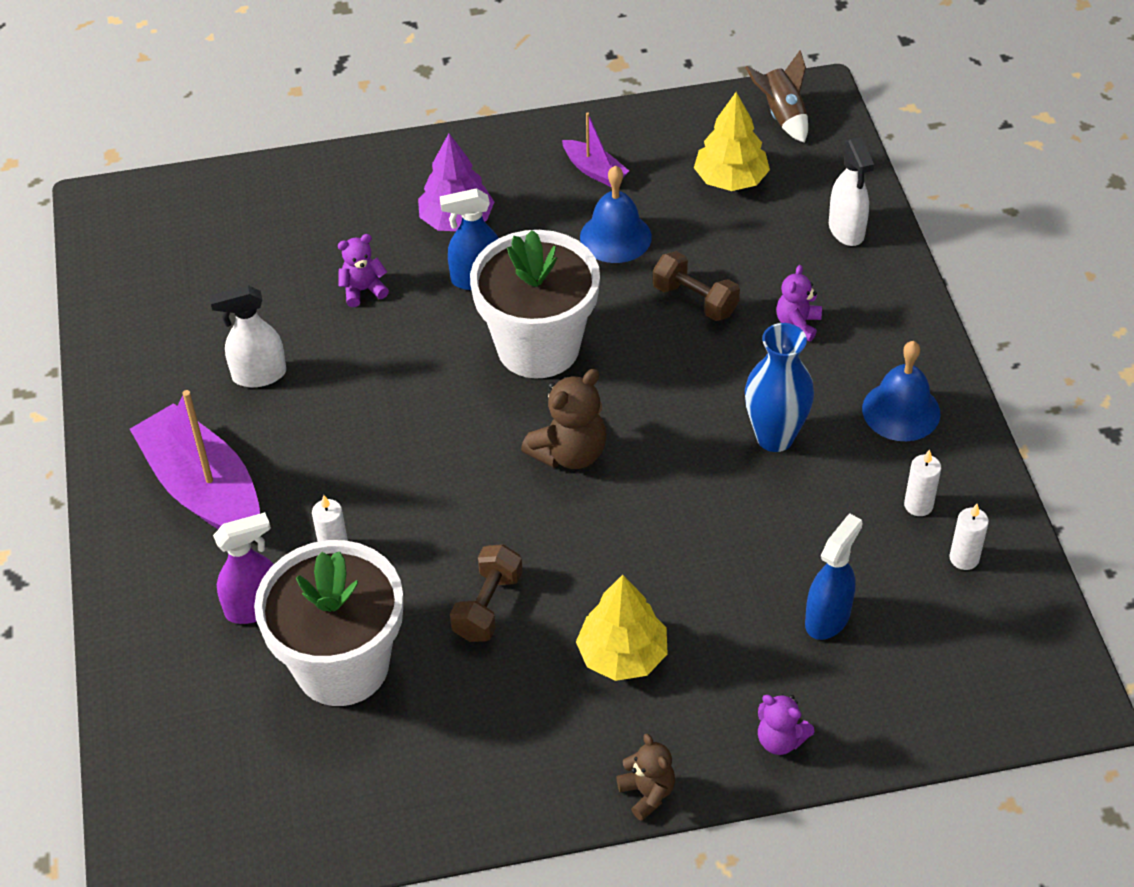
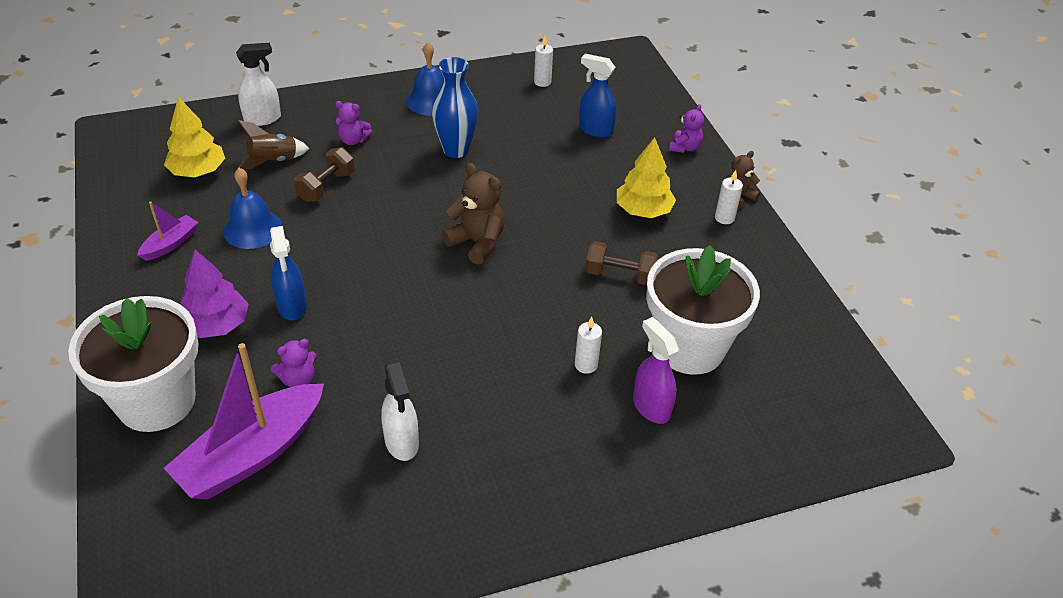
camera: 100 degrees left, 5 degrees down
purple boat [130,390,260,529] -> purple boat moved to [164,343,324,500]
purple teddy bear [338,234,389,307] -> purple teddy bear turned 90 degrees counterclockwise [271,339,317,387]
white flower pot [470,230,600,379] -> white flower pot moved to [68,296,199,432]
brown rocket [745,50,808,143] -> brown rocket moved to [237,120,309,170]
white candle [904,450,941,516] -> white candle moved to [715,170,743,224]

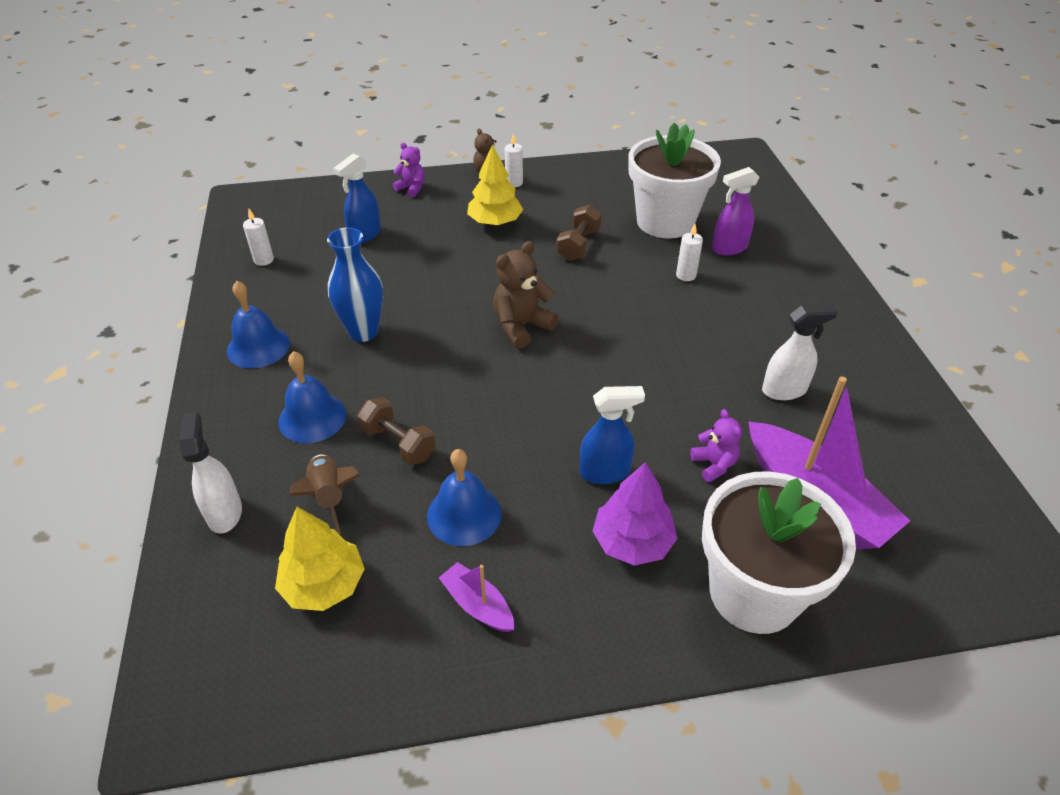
camera: 80 degrees left, 0 degrees up
purple teddy bear [335,101,372,145] -> blue bell [278,351,347,443]

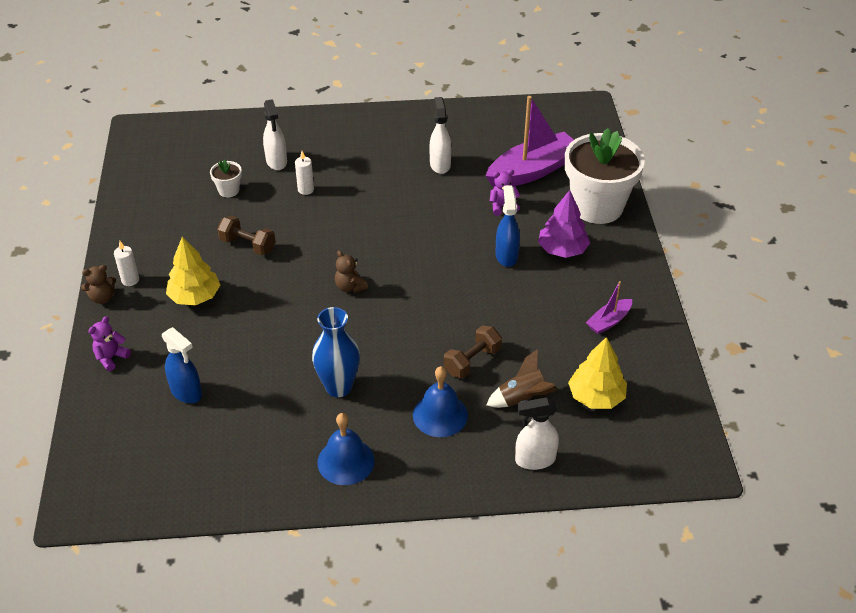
camera: 85 degrees left, 0 degrees up
white candle [243,209,274,266] -> none
blue bell [427,449,502,546] -> none
brown teddy bear [493,241,559,348] -> brown teddy bear [335,250,368,293], size x0.62
white flower pot [628,123,721,239] -> white flower pot [210,159,242,197], size x0.41
purple spray bottle [712,167,760,256] -> white spray bottle [263,99,287,170]

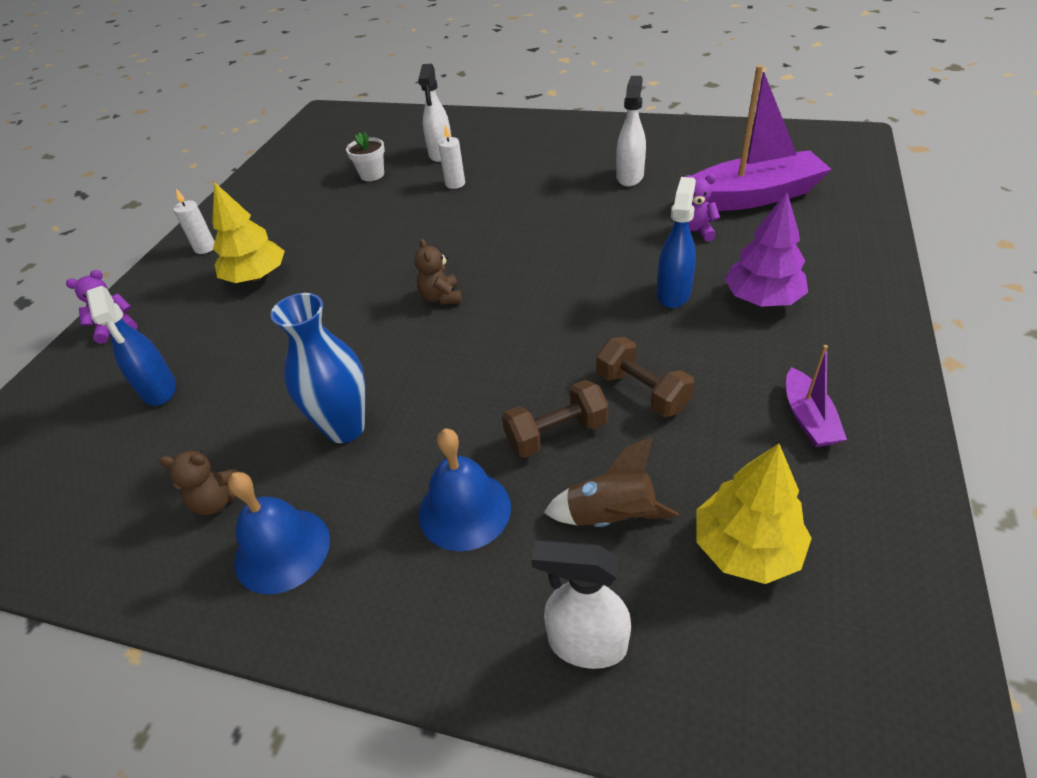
camera: 25 degrees right, 0 degrees up
brown teddy bear [81,265,116,304] -> brown teddy bear moved to [159,449,238,515]
brown dumbbell [217,216,276,255] -> brown dumbbell moved to [596,337,694,417]
white flower pot [565,128,645,224] -> none
purple boat [586,281,632,334] -> purple boat turned 75 degrees counterclockwise [786,345,847,447]

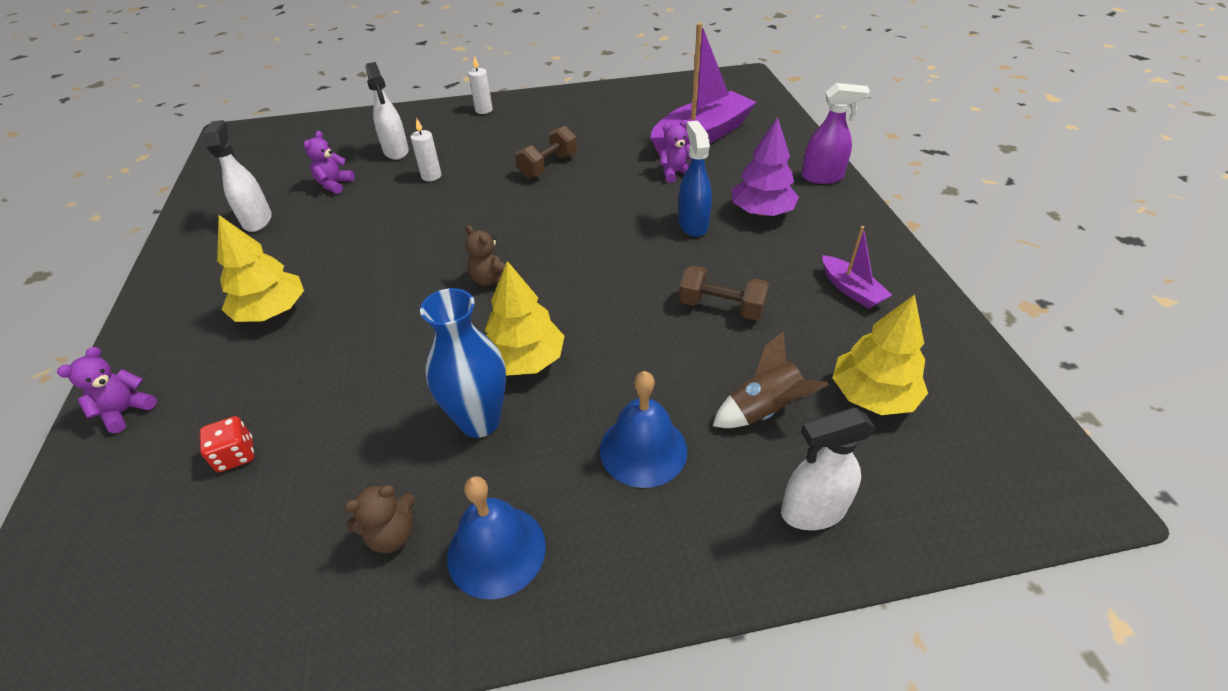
camera: 30 degrees left, 0 degrees up
blue spray bottle [86,286,176,406] -> red dice [199,416,254,472]
white candle [173,189,215,254] -> white candle moved to [468,56,493,114]
white flower pot [346,132,385,181] -> purple teddy bear [304,131,355,194]
brown dumbbell [502,380,609,458] -> brown dumbbell moved to [515,126,577,179]
white spray bottle [616,76,646,187] -> white spray bottle moved to [203,120,272,232]
none -> yellow tree [485,261,564,376]
none -> purple spray bottle [802,83,870,184]

